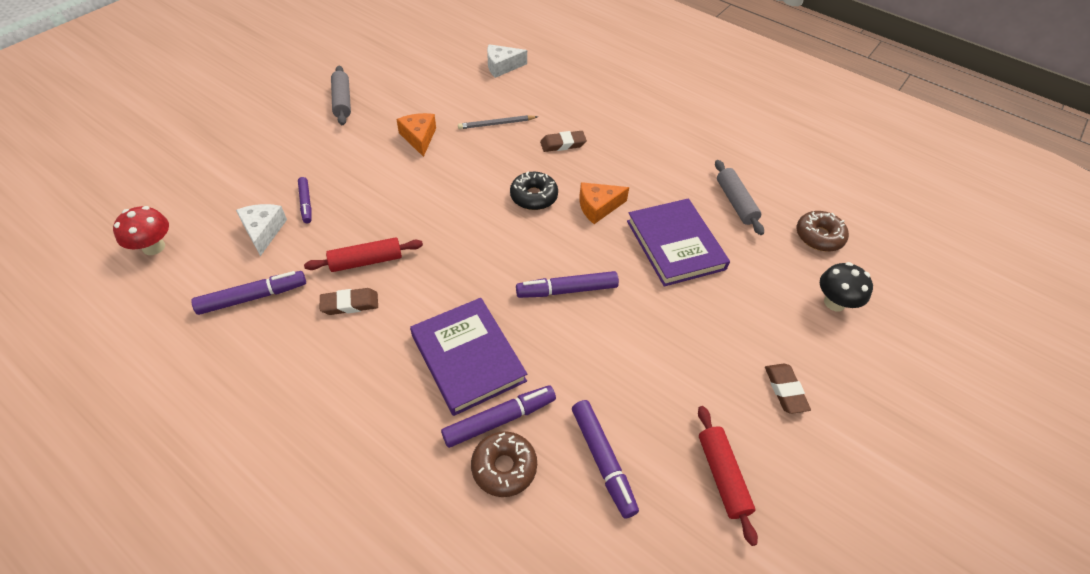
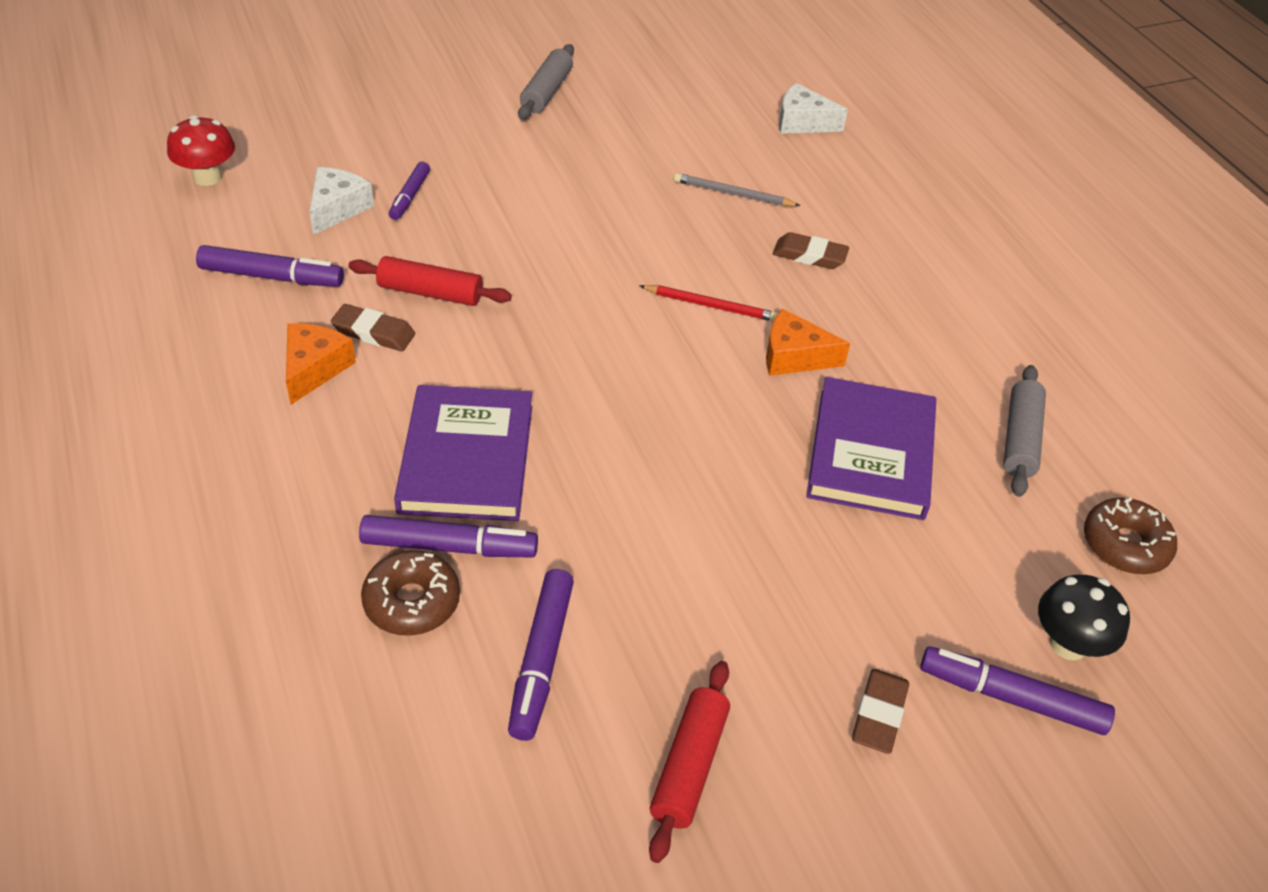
camera: 30 degrees right, 5 degrees down
orange cheese [396,113,436,157] -> orange cheese moved to [286,323,356,404]
black donut [510,172,558,210] -> red pencil [639,285,778,321]
purple marker [516,271,619,298] -> purple marker moved to [920,646,1115,735]

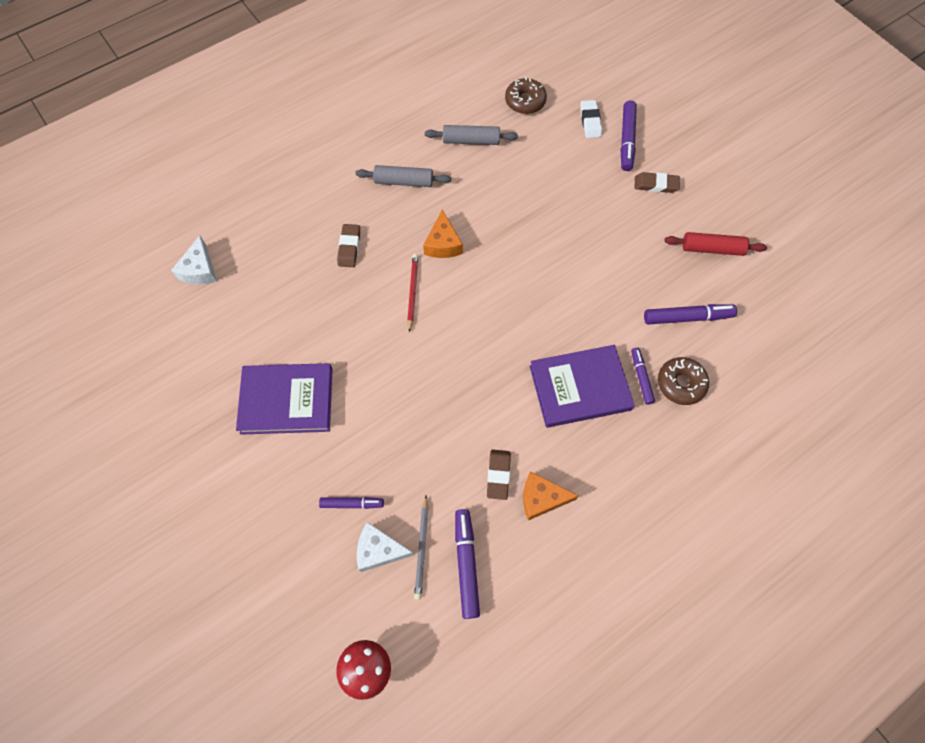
camera: 100 degrees left, 20 degrees up
red rolling pin [348,256,512,306] -> none
purple marker [359,515,538,558] -> purple marker [631,348,655,405], size x0.63
grey rolling pin [518,44,574,120] -> grey rolling pin moved to [356,165,451,187]
grey pencil [674,173,801,206] -> grey pencil moved to [414,496,428,600]
purple book [806,377,936,520] -> purple book moved to [236,363,333,435]
black mushroom [1038,575,1130,660] -> white eraser [580,100,602,138]

